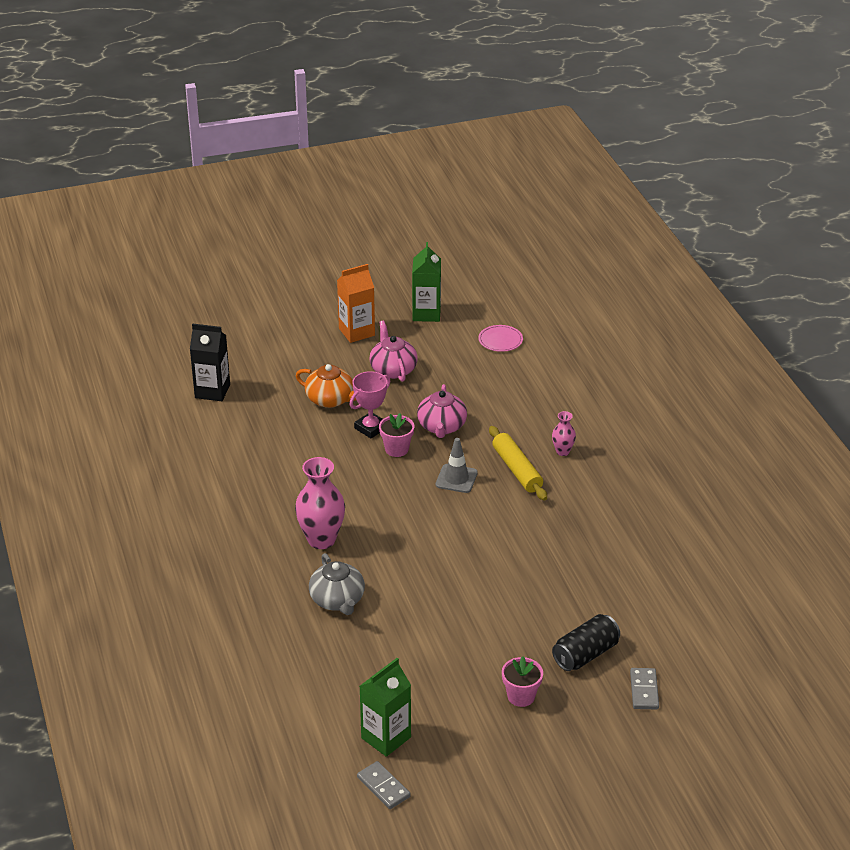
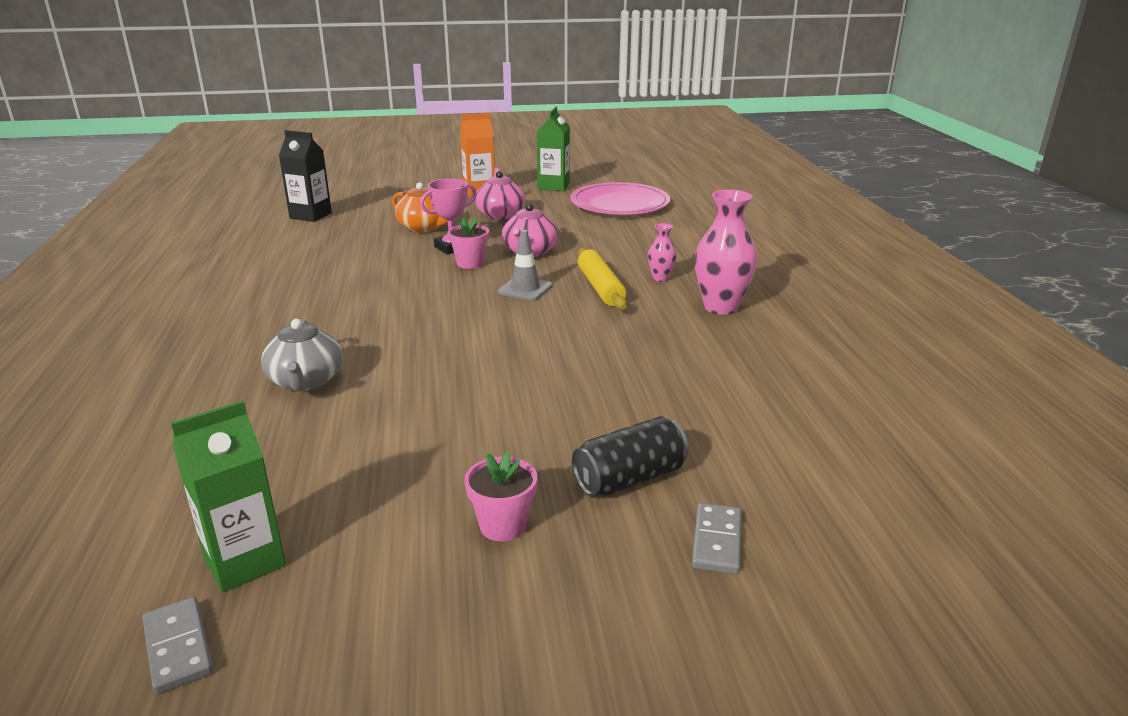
camera: 10 degrees right, 10 degrees down
pink vase [295,457,345,549] -> pink vase moved to [695,190,757,315]
pink plate [478,325,523,352] -> pink plate [570,182,670,215], size x2.16

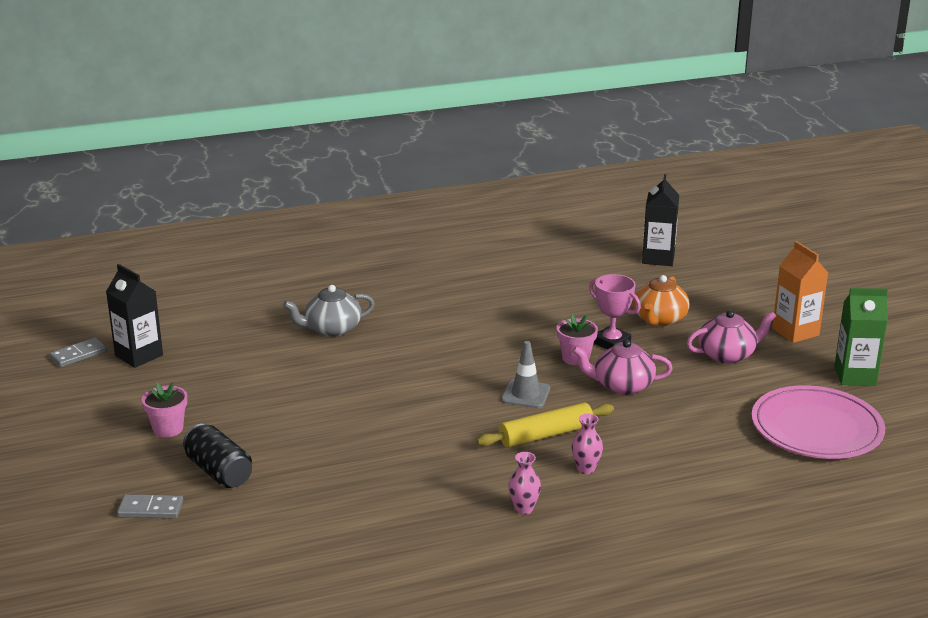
camera: 80 degrees right, 0 degrees up
green carton [171,400,286,592] -> black carton [106,264,163,368]
pink vase [695,190,757,315] -> pink vase [508,452,541,515], size x0.51

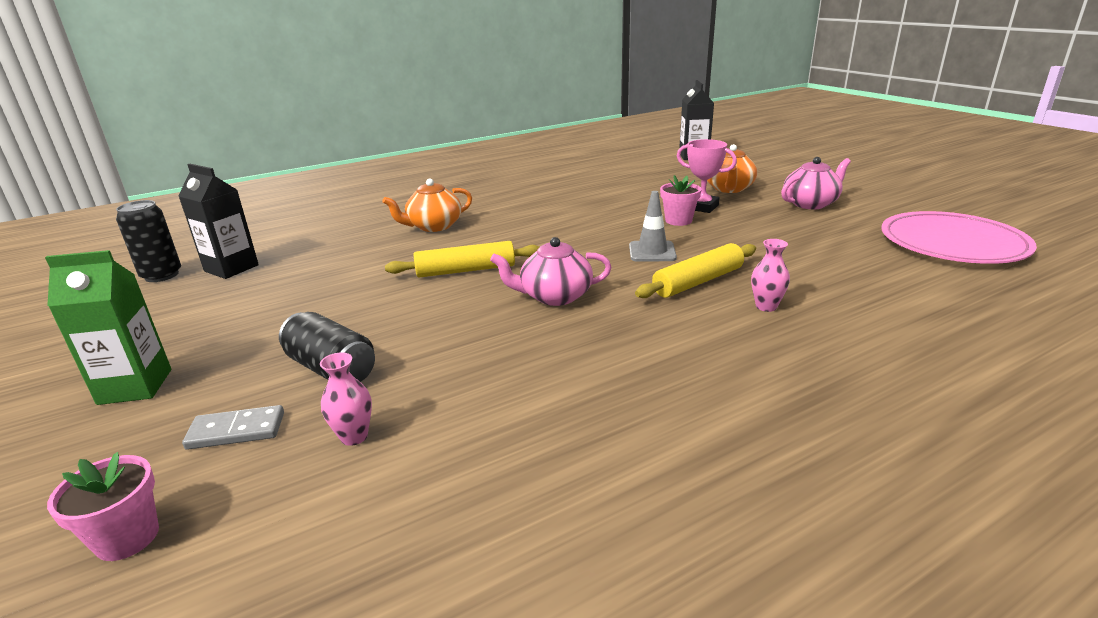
camera: 10 degrees left, 0 degrees up
grey domino [49,338,107,367] -> black can [116,200,181,282]
pink flower pot [142,382,187,437] -> pink flower pot moved to [47,452,159,561]
grey teapot [283,285,375,337] -> orange teapot [382,178,472,232]
pink vase [508,452,541,515] -> pink vase moved to [320,352,372,446]
pink teapot [573,339,673,395] -> pink teapot moved to [490,237,612,306]
orange carton [772,241,828,343] -> none
green carton [834,288,888,386] -> green carton moved to [45,250,171,405]
none -> yellow rolling pin [385,241,539,278]

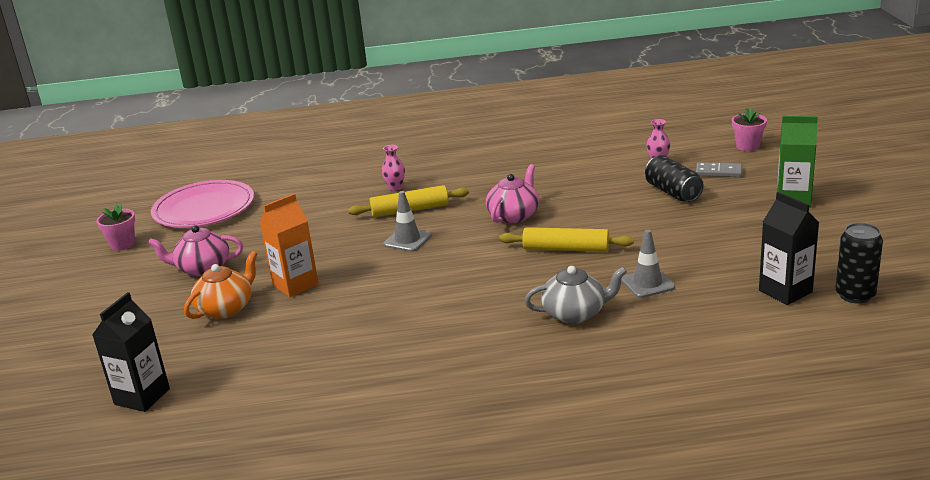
camera: 155 degrees left, 0 degrees up
orange teapot [382,178,472,232] -> grey teapot [525,266,627,324]
pink teapot [490,237,612,306] -> pink teapot turned 75 degrees counterclockwise [486,164,539,223]
pink flower pot [660,175,701,226] -> pink flower pot moved to [96,204,135,251]
pink trophy [677,139,737,213] -> orange carton [260,194,319,297]
none -> grey traffic cone [621,229,675,298]

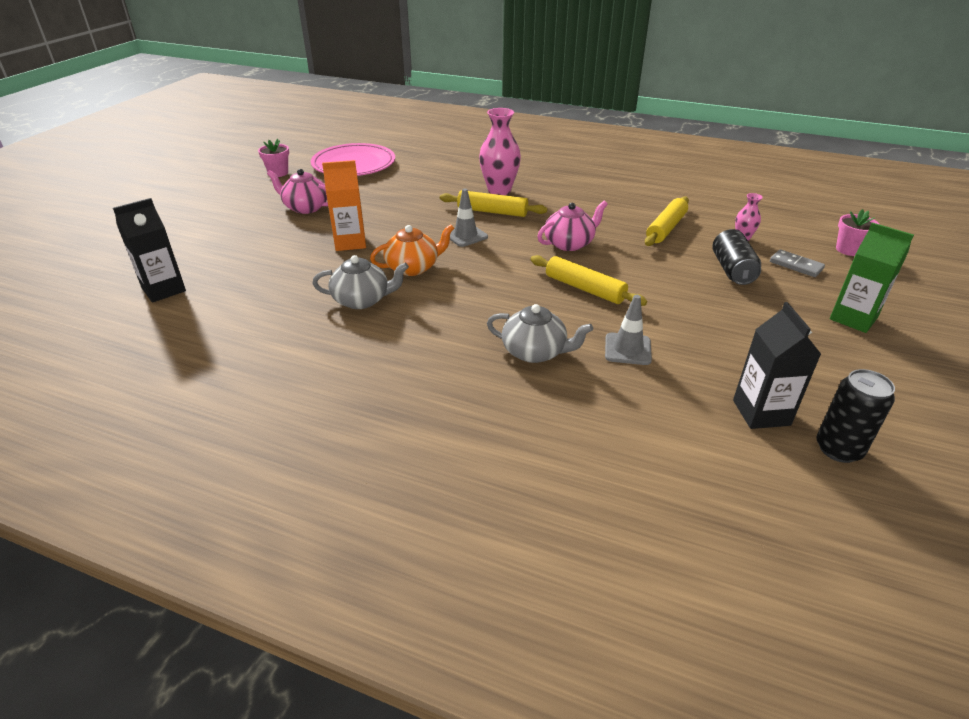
camera: 25 degrees right, 10 degrees up
orange teapot [184,251,258,319] -> orange teapot moved to [370,224,454,276]
pink vase [382,145,405,192] -> pink vase [479,108,521,195], size x1.96
none -> grey teapot [312,255,409,309]
none -> yellow rolling pin [645,196,689,246]

